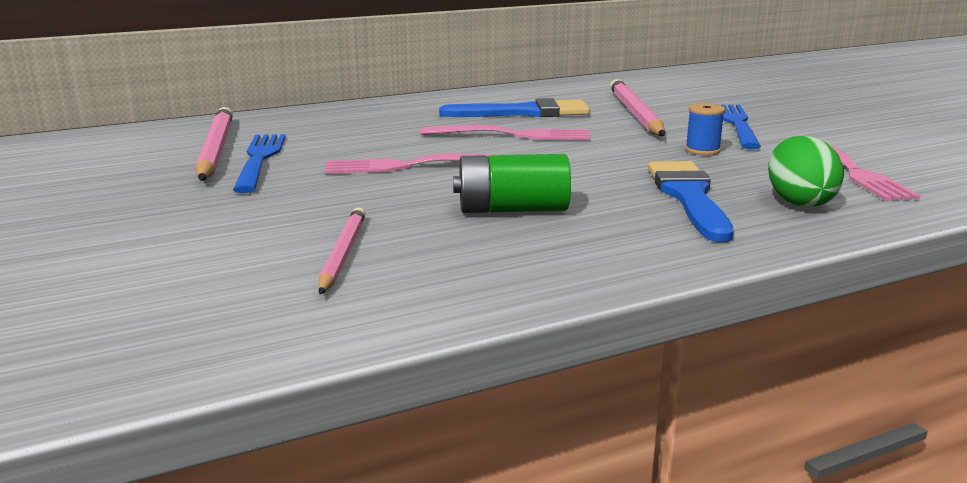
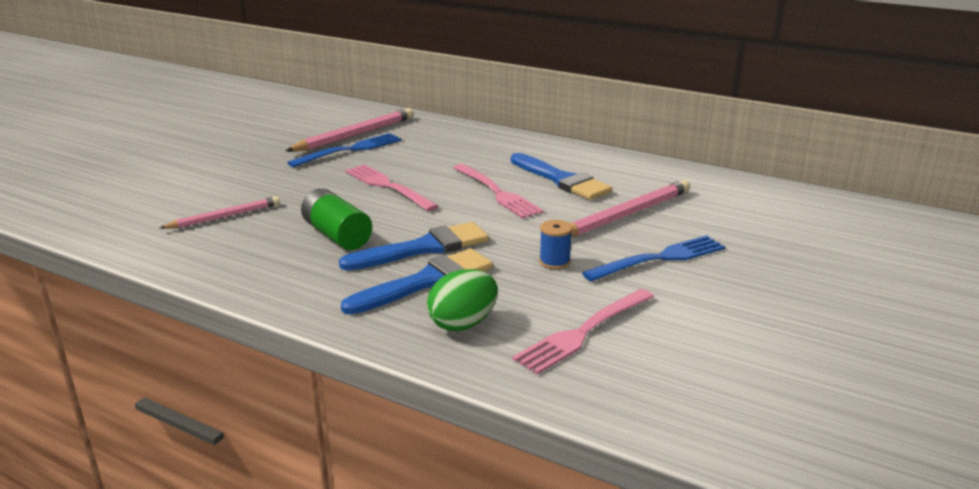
camera: 55 degrees right, 5 degrees up
none -> blue brush [339,222,489,271]

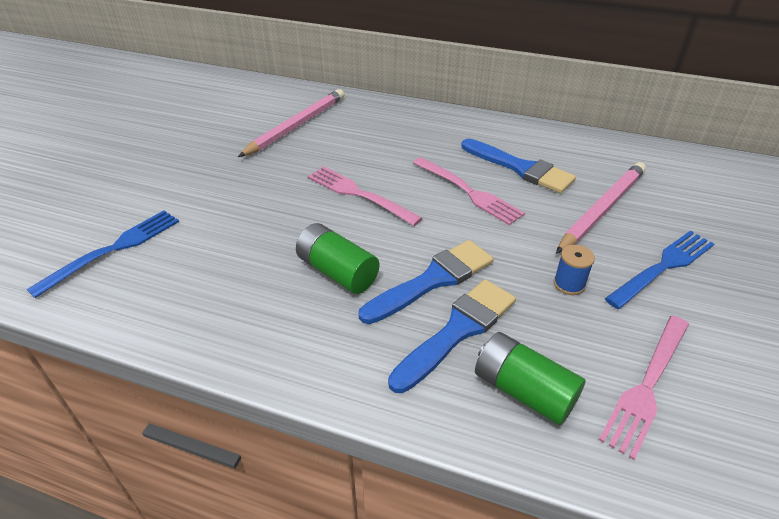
camera: 10 degrees left, 15 degrees up
pink pencil [160,196,280,229] -> none
blue fork [287,133,402,167] -> blue fork moved to [27,210,179,298]
green egg [427,269,498,331] -> green battery [475,332,585,425]

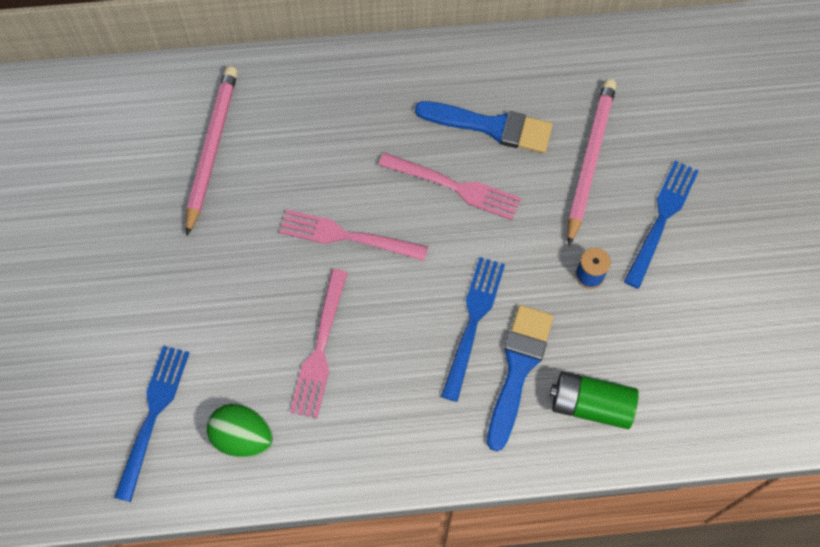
camera: 25 degrees left, 25 degrees up
green battery [296,223,379,294] -> none
blue brush [359,240,494,324] -> blue fork [441,257,505,402]
pink fork [599,316,689,460] -> pink fork moved to [290,269,348,418]
none -> green egg [207,404,273,457]

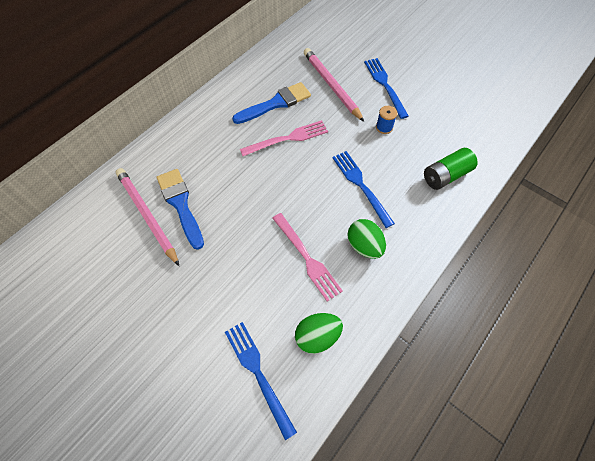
camera: 45 degrees left, 5 degrees down
pink fork [279,209,428,261] -> none
blue brush [487,305,554,451] -> blue brush moved to [157,169,204,250]
none -> green egg [348,219,386,259]

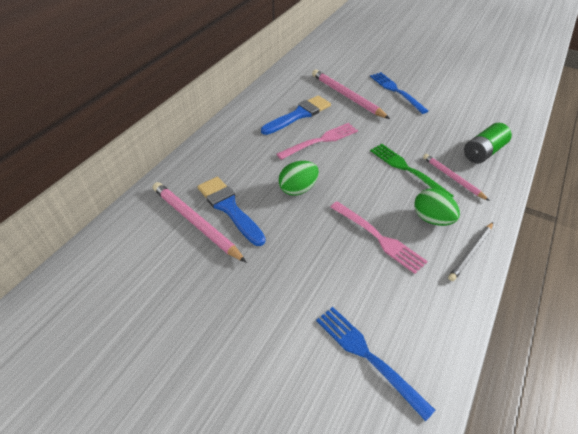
camera: 10 degrees left, 15 degrees down
green egg [295,313,343,354] -> green egg moved to [278,161,319,195]
blue fork [332,151,395,228] -> green fork [370,144,454,197]
blue spool [376,106,398,134] -> none
none -> pink pencil [423,154,490,201]
none -> grey pencil [448,222,493,281]

